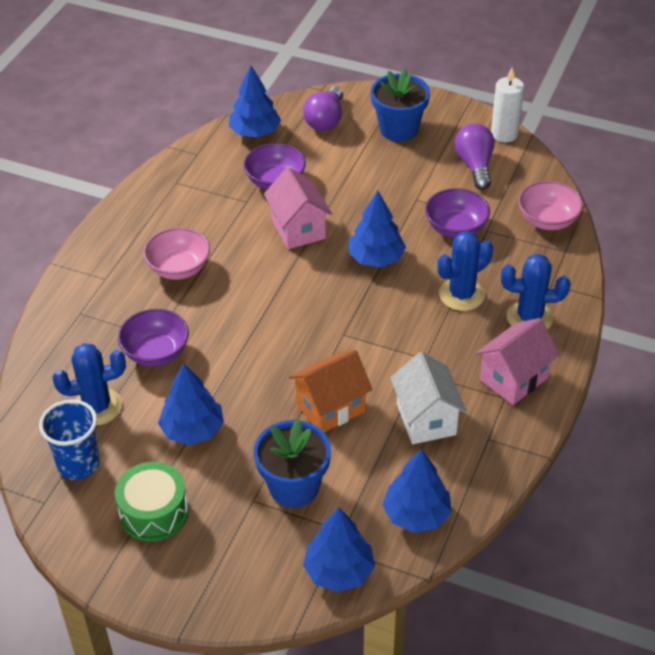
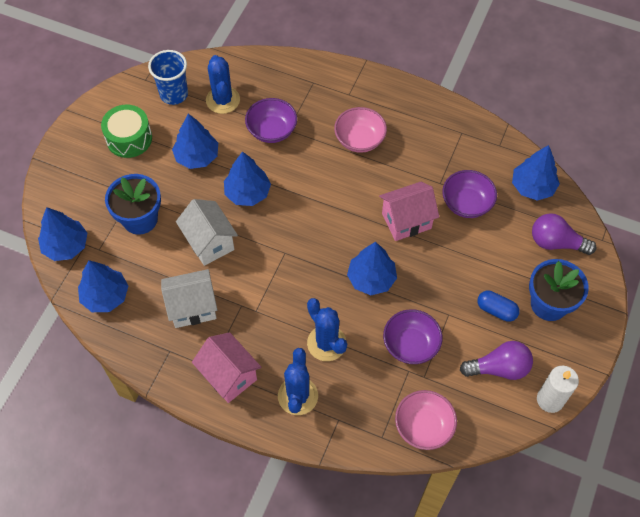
camera: 90 degrees right, 15 degrees up
orange house [289,350,373,432] -> white house [176,199,238,266]
none -> blue tree [224,151,271,206]
none -> blue capsule [477,291,520,322]

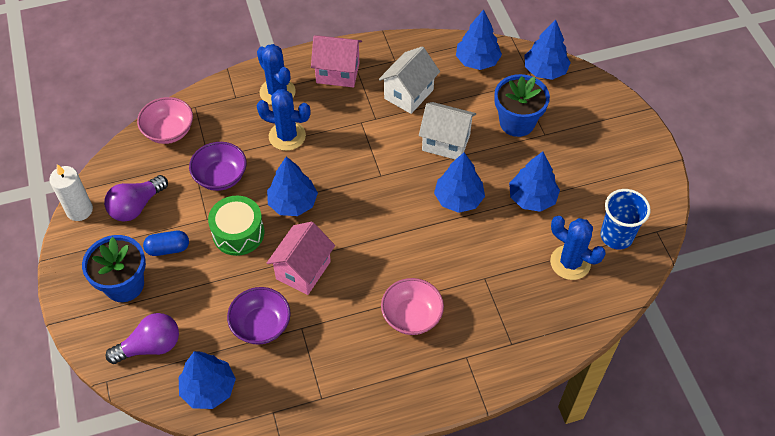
camera: 140 degrees right, 5 degrees down
green drum [101,105,152,158] -> green drum moved to [208,196,264,256]
purple bowl [245,98,297,143] -> none

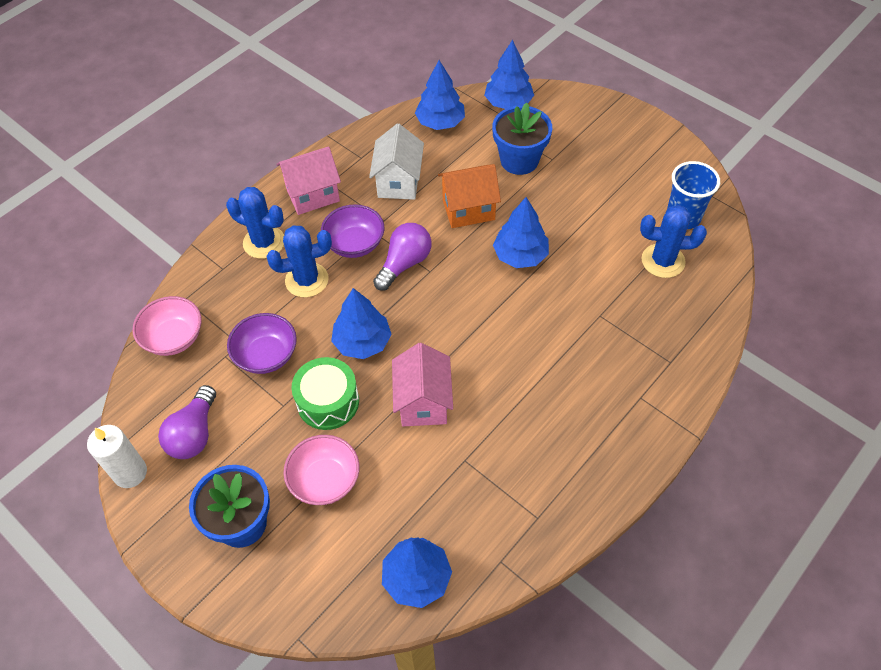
camera: 30 degrees left, 0 degrees up
purple light bulb [106,313,179,364] -> purple light bulb moved to [373,223,431,291]
blue capsule [143,231,189,256] -> none
purple bowl [227,287,291,345] -> purple bowl moved to [321,204,384,258]
pink bowl [381,278,444,335] -> pink bowl moved to [283,435,360,505]
white house [419,102,476,160] -> orange house [438,164,501,228]
blue tree [509,151,560,212] -> none

